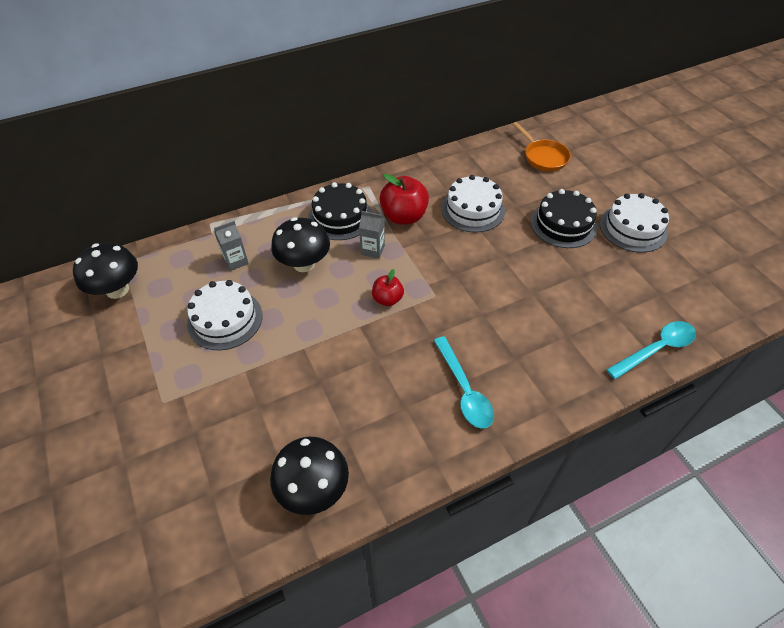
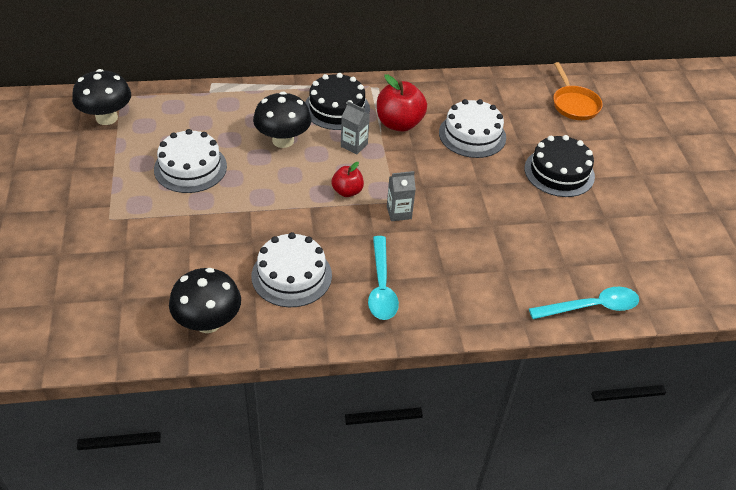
camera: 15 degrees right, 5 degrees down
grey carton [214,221,249,271] -> grey carton moved to [387,171,416,221]
white cake [600,193,669,253] -> white cake moved to [252,232,332,307]

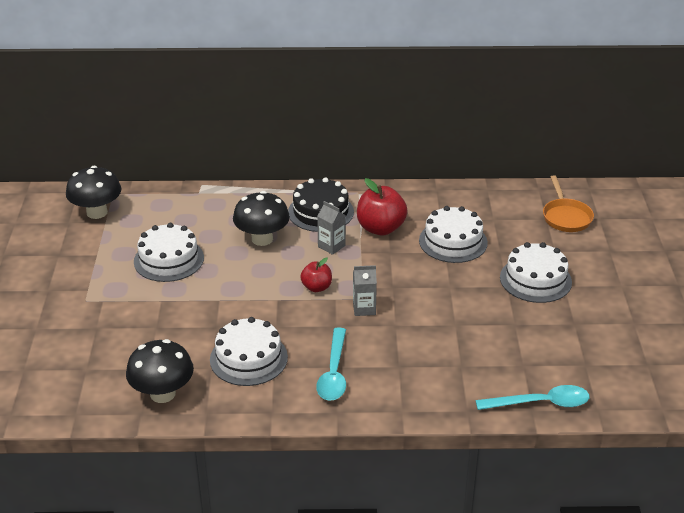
camera: 10 degrees right, 10 degrees down
black cake [524,135,595,197] -> white cake [500,242,572,303]

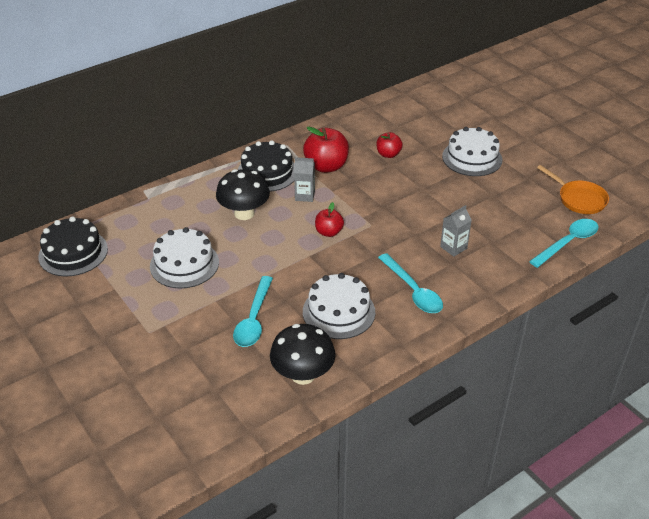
camera: 35 degrees left, 5 degrees up
black mushroom [66,166,122,219] -> black cake [38,216,108,277]
grey carton [353,265,377,316] -> grey carton moved to [440,205,472,257]
white cake [419,206,488,263] -> red apple [376,132,403,158]
orange pan [543,175,594,232] -> orange pan moved to [537,165,609,214]
none -> turquoise spoon [233,276,273,347]

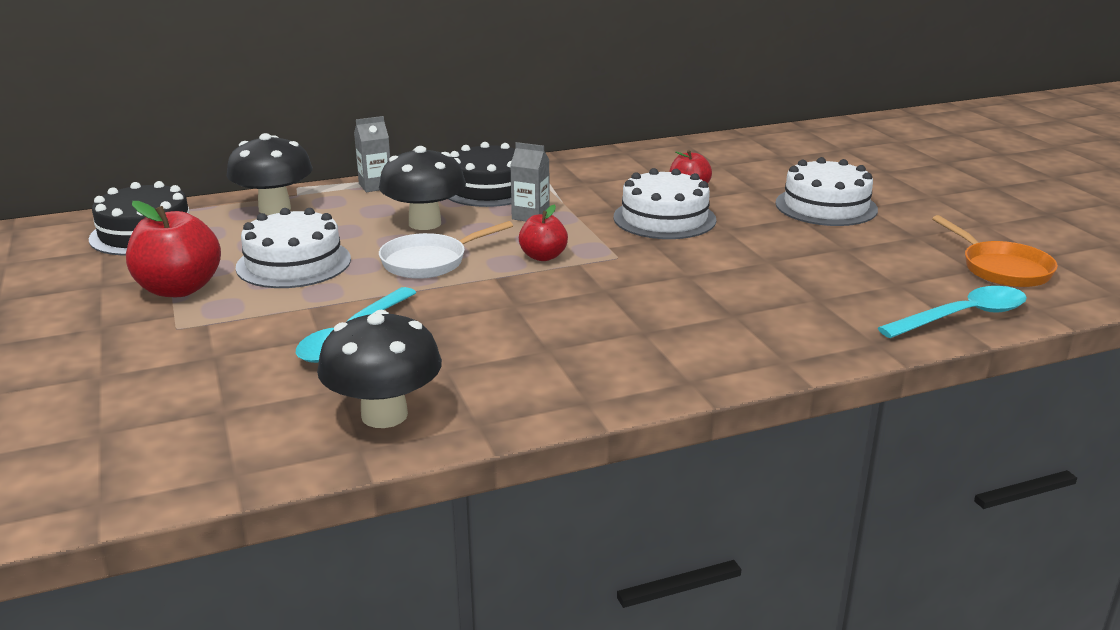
camera: 15 degrees right, 15 degrees down
red apple [303,127,349,173] -> red apple moved to [126,201,221,297]
white cake [303,273,375,339] -> white cake moved to [614,168,717,239]
turquoise spoon [378,253,443,313] -> none
grey carton [440,205,472,257] -> grey carton moved to [354,116,390,192]
none -> black mushroom [227,133,313,215]
none -> white pan [379,221,513,279]

